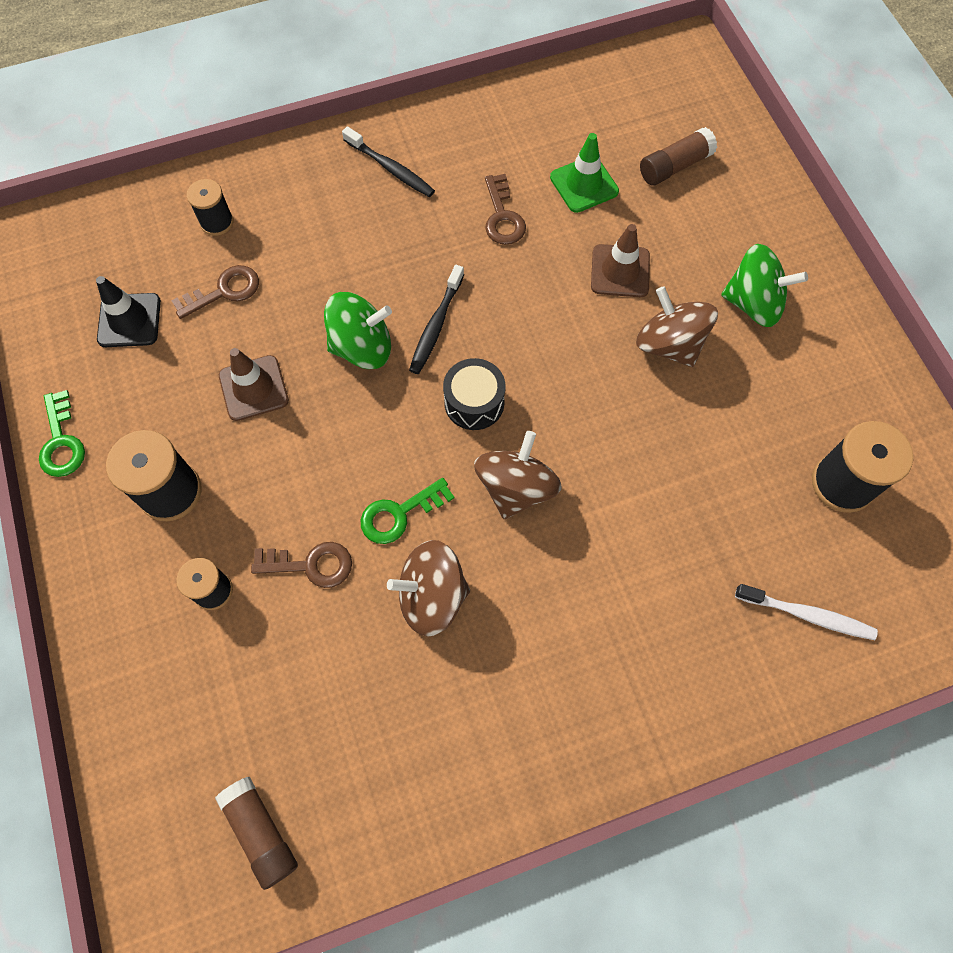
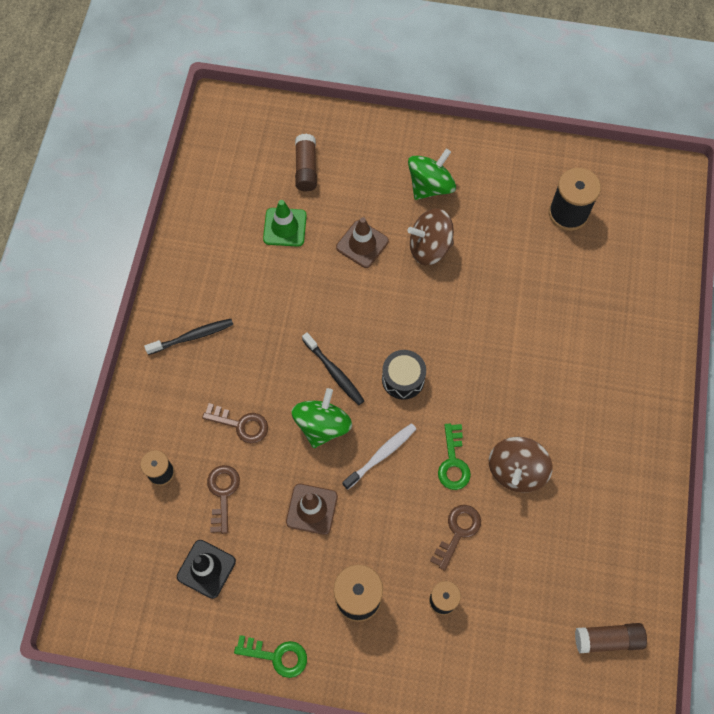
camera: 60 degrees left, 0 degrees up
brown spinning top [474,431,562,519] -> none
brown key [485,174,526,245] -> brown key moved to [202,403,268,444]
white toothbrush [735,584,878,640] -> white toothbrush moved to [342,423,416,490]

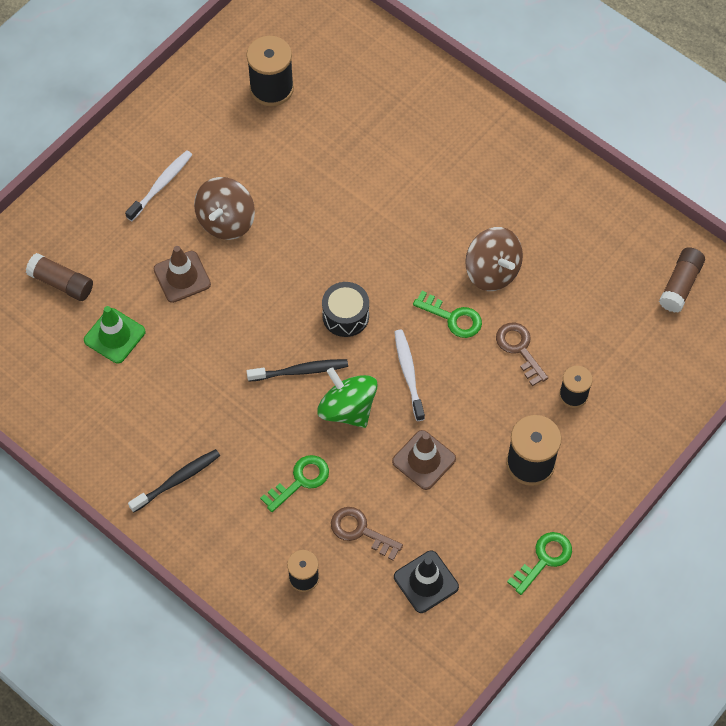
camera: 60 degrees left, 5 degrees down
black toothbrush [144,319,233,355] -> black toothbrush turned 45 degrees clockwise [128,449,220,512]
brown key [202,403,268,444] -> green key [260,455,329,512]
green spinning top [408,148,456,200] -> white toothbrush [125,150,192,221]

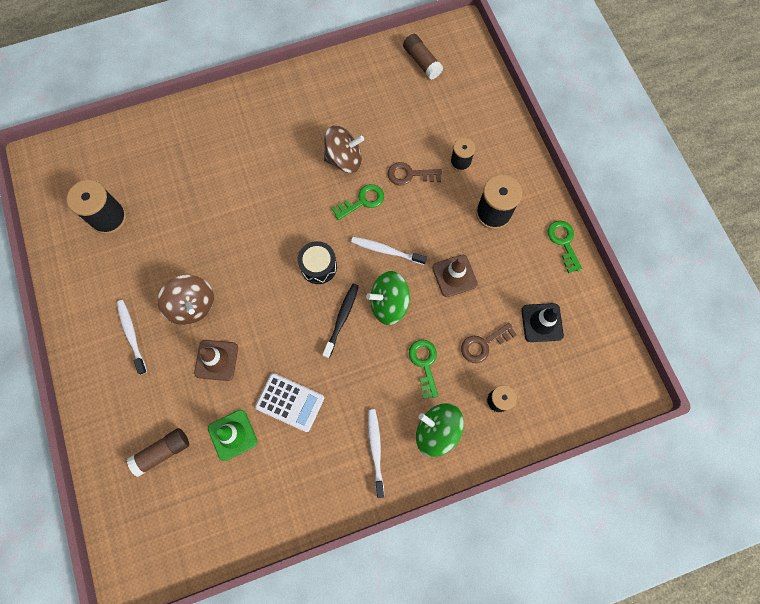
camera: 60 degrees left, 10 degrees up
black toothbrush [128,449,220,512] -> white toothbrush [368,409,384,498]
none -> white calculator [255,373,324,432]
none -> green spinning top [416,403,464,457]

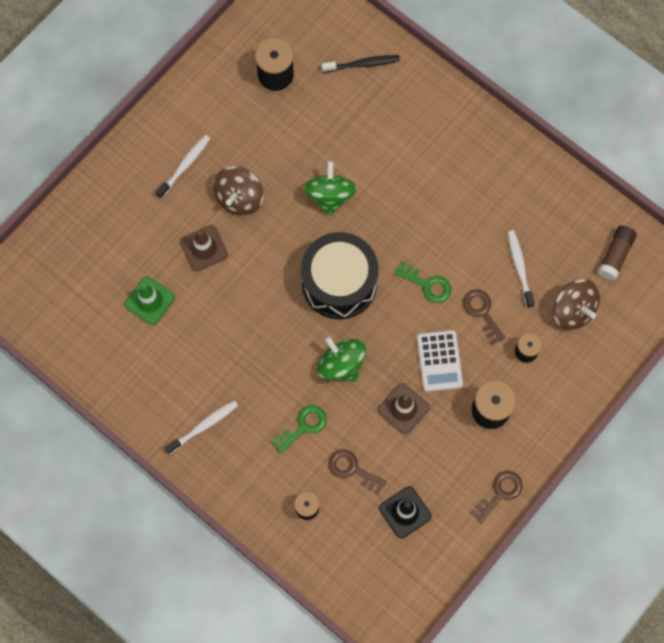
camera: 60 degrees right, 0 degrees up
brown glue stick [127,428,189,477] -> none
white calculator [255,373,324,432] -> white calculator moved to [417,330,463,392]
black drum [298,241,337,284] -> black drum [301,232,378,319], size x1.95
black toothbrush [322,284,359,358] -> black toothbrush moved to [322,55,400,73]
brown spinning top [324,126,364,173] -> brown spinning top moved to [553,279,600,330]
white toothbrush [351,237,427,265] -> white toothbrush moved to [508,230,535,308]
green spinning top [416,403,464,457] -> green spinning top moved to [303,161,357,216]
green key [548,221,582,273] -> brown key [470,471,523,524]

